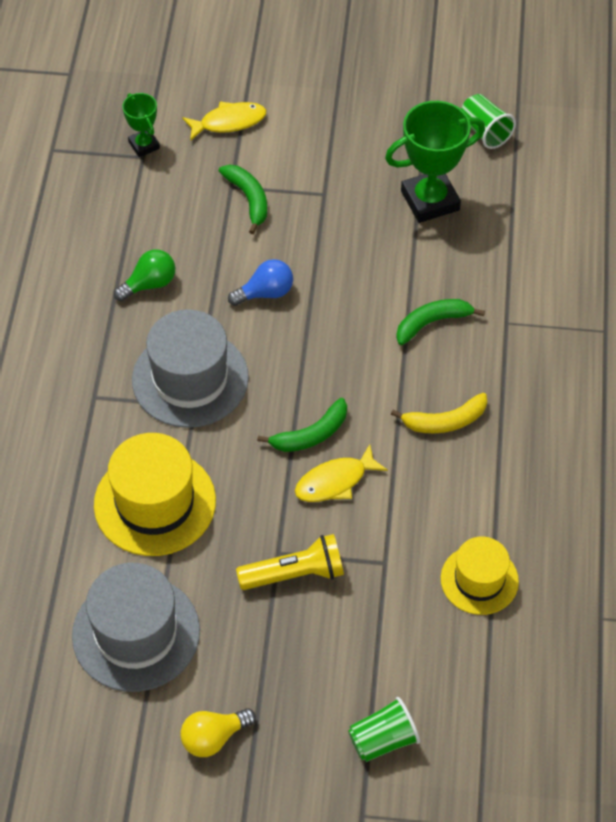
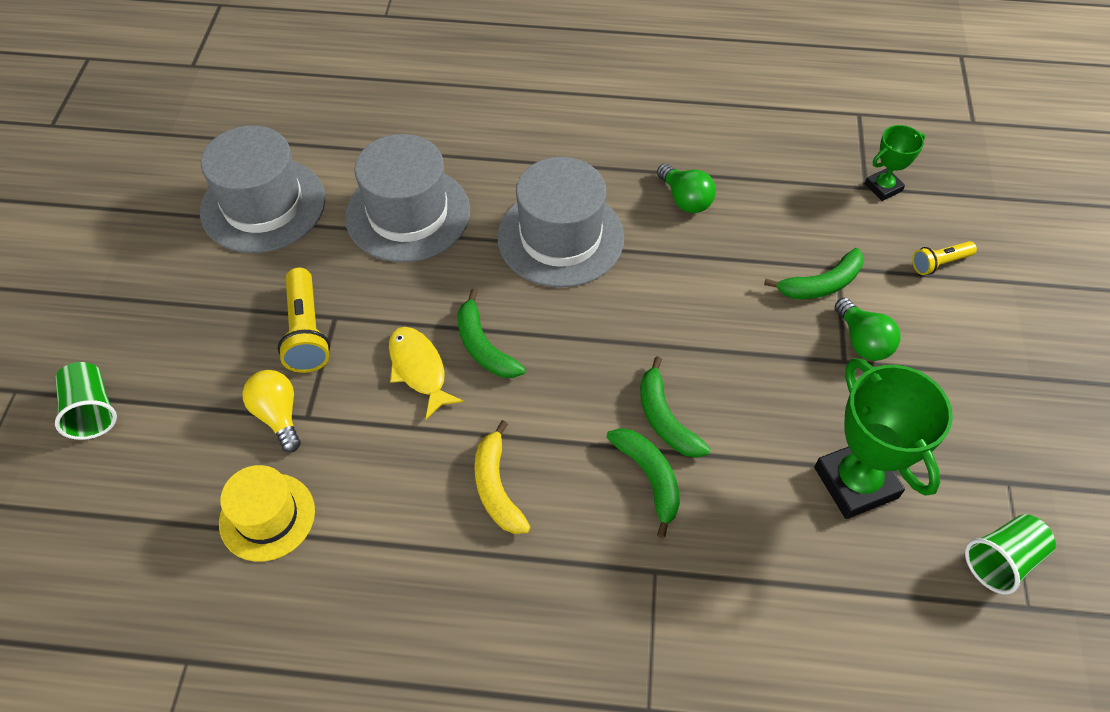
camera: 90 degrees right, 0 degrees up
yellow hat [94,433,216,556] -> grey hat [345,134,470,262]
yellow light bulb [180,708,256,757] -> yellow light bulb moved to [242,370,301,452]
yellow fish [182,102,266,141] -> yellow flashlight [912,241,977,275]
blue light bulb [228,259,293,306] -> none
none -> green banana [640,356,711,458]
none -> green light bulb [835,298,901,361]

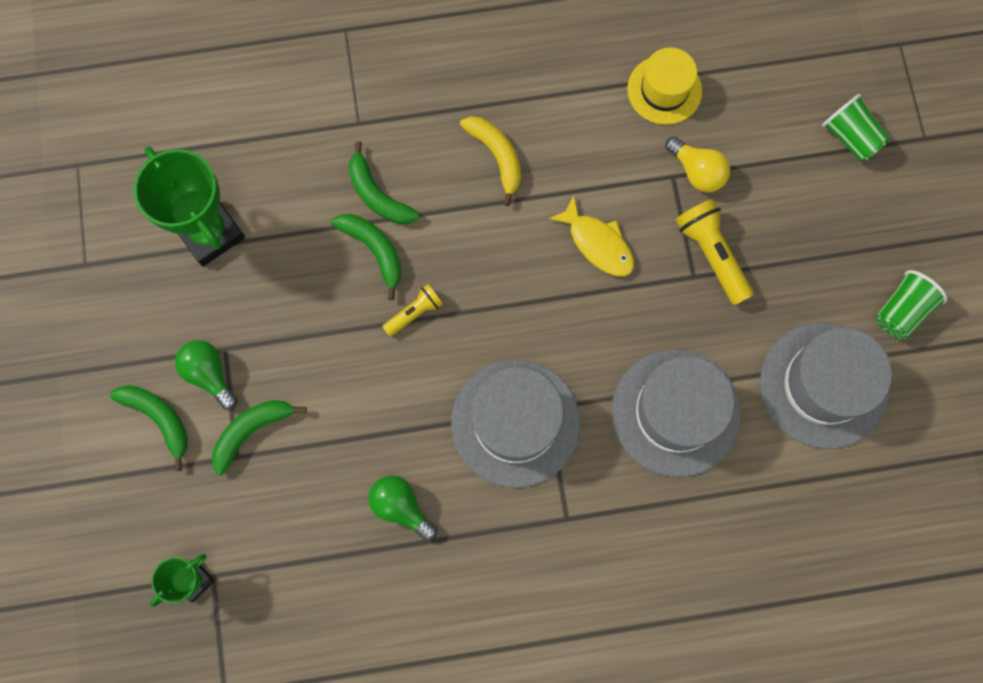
camera: 165 degrees right, 20 degrees up
green banana [457,289,525,378] -> green banana moved to [110,385,188,471]
yellow flashlight [912,241,977,275] -> yellow flashlight moved to [382,284,443,337]
green cup [965,514,1056,594] -> green cup moved to [876,270,948,339]

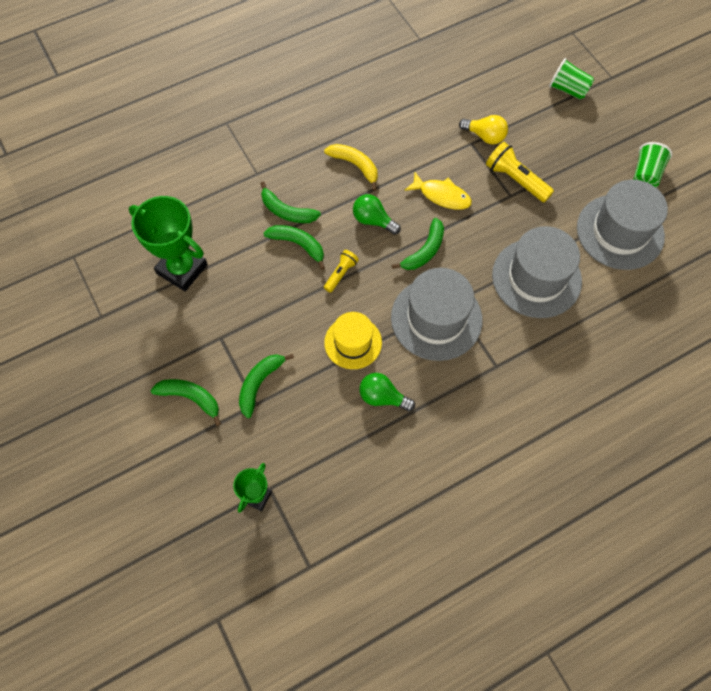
camera: 20 degrees left, 10 degrees down
green light bulb [175,340,238,410] -> green light bulb moved to [353,194,401,235]
yellow hat [627,48,702,125] -> yellow hat moved to [324,312,382,369]
none -> green banana [392,218,444,270]

